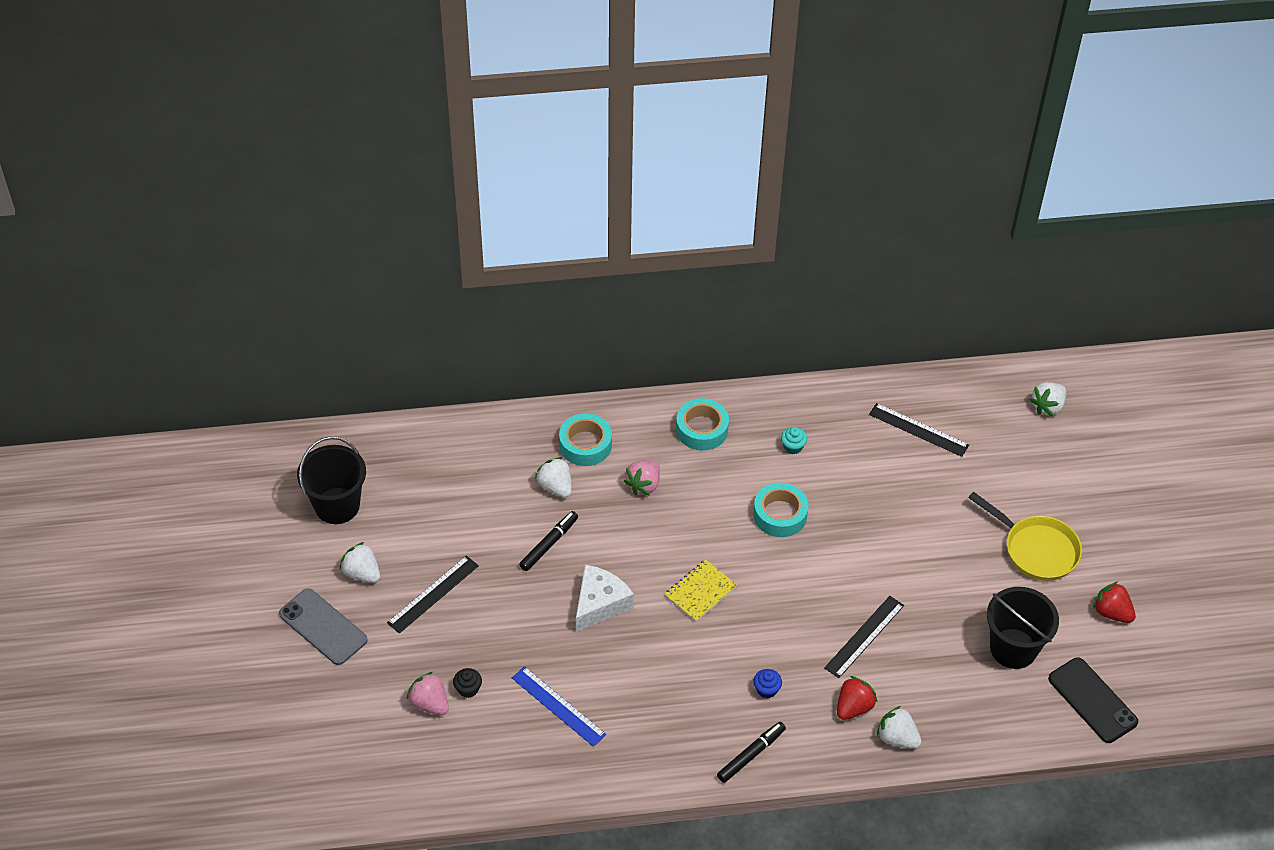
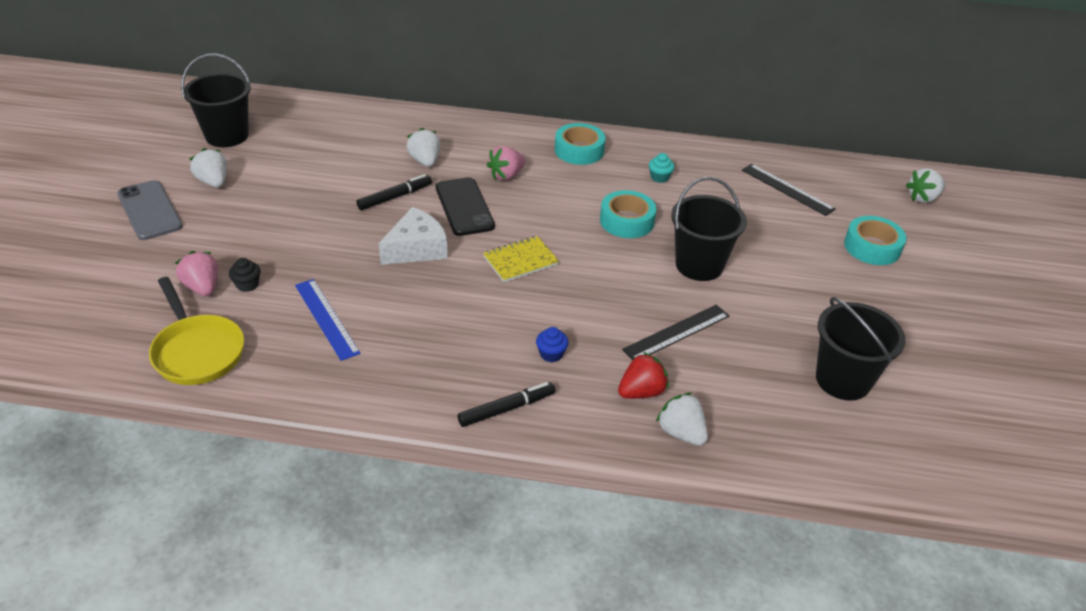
camera: 15 degrees right, 10 degrees down
black ruler [387,556,479,634] -> none
turquoise tape [559,413,612,466] -> turquoise tape moved to [844,216,906,265]
yellow pan [968,492,1082,581] -> yellow pan moved to [149,277,244,385]
black phone [1048,657,1138,743] -> black phone moved to [436,177,495,236]
red strawberry [1093,582,1136,623] -> none
none -> black bucket [671,177,747,281]

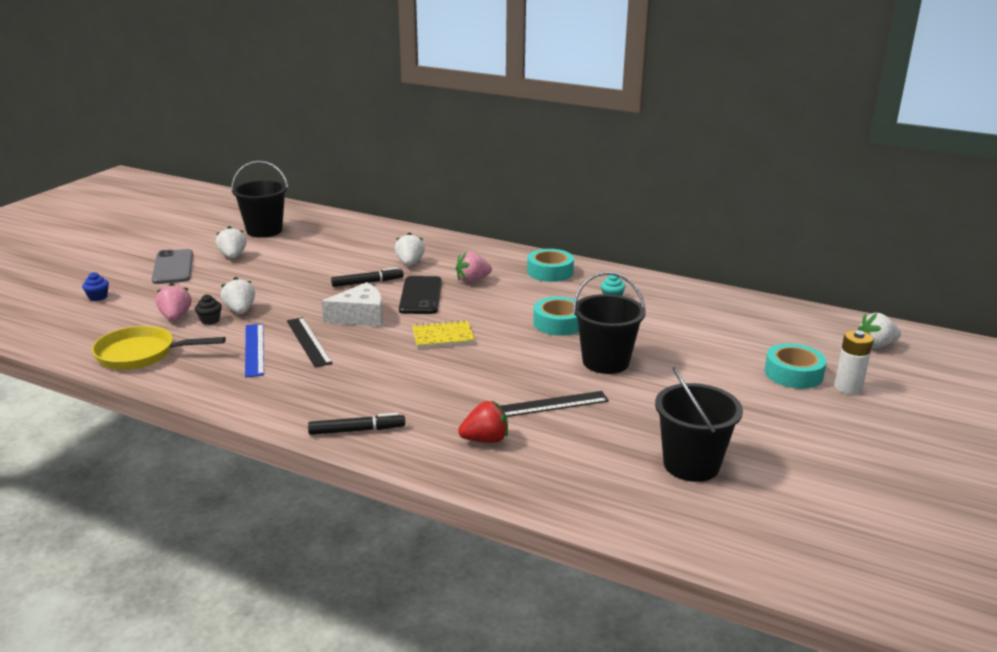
camera: 20 degrees right, 15 degrees down
yellow pan [149,277,244,385] -> yellow pan turned 105 degrees clockwise [92,326,226,370]
blue cupcake [536,327,569,362] -> blue cupcake moved to [82,272,109,301]
white strawberry [656,392,708,445] -> white strawberry moved to [221,277,255,314]
black ruler [742,164,836,216] -> black ruler moved to [287,317,333,368]
none -> white battery [835,330,873,394]

